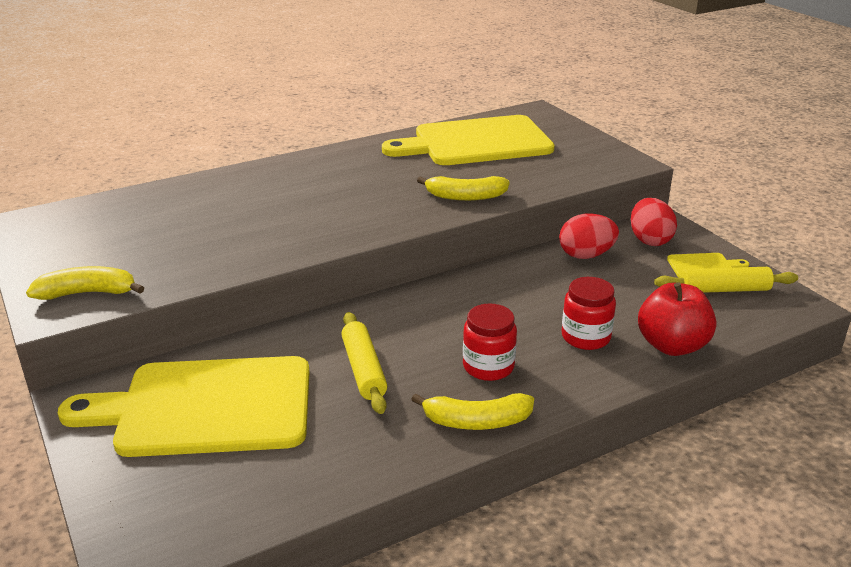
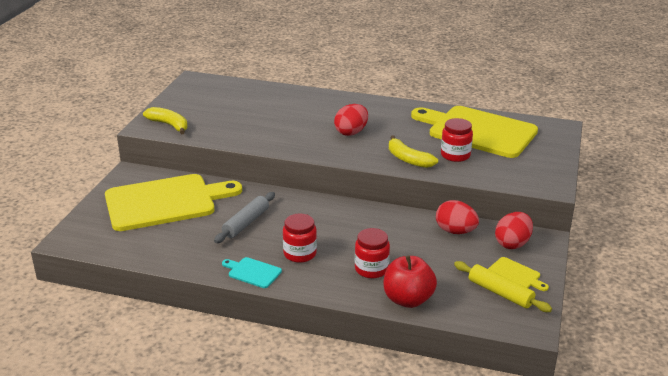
camera: 45 degrees right, 0 degrees up
yellow cutting board [58,356,309,457] -> yellow cutting board turned 120 degrees clockwise [105,174,242,231]
yellow rolling pin [341,312,387,414] -> grey rolling pin [214,192,275,243]
yellow banana [411,393,534,430] -> turquoise cutting board [222,257,282,288]
none -> red egg [334,104,368,136]
none -> red jar [441,118,473,162]

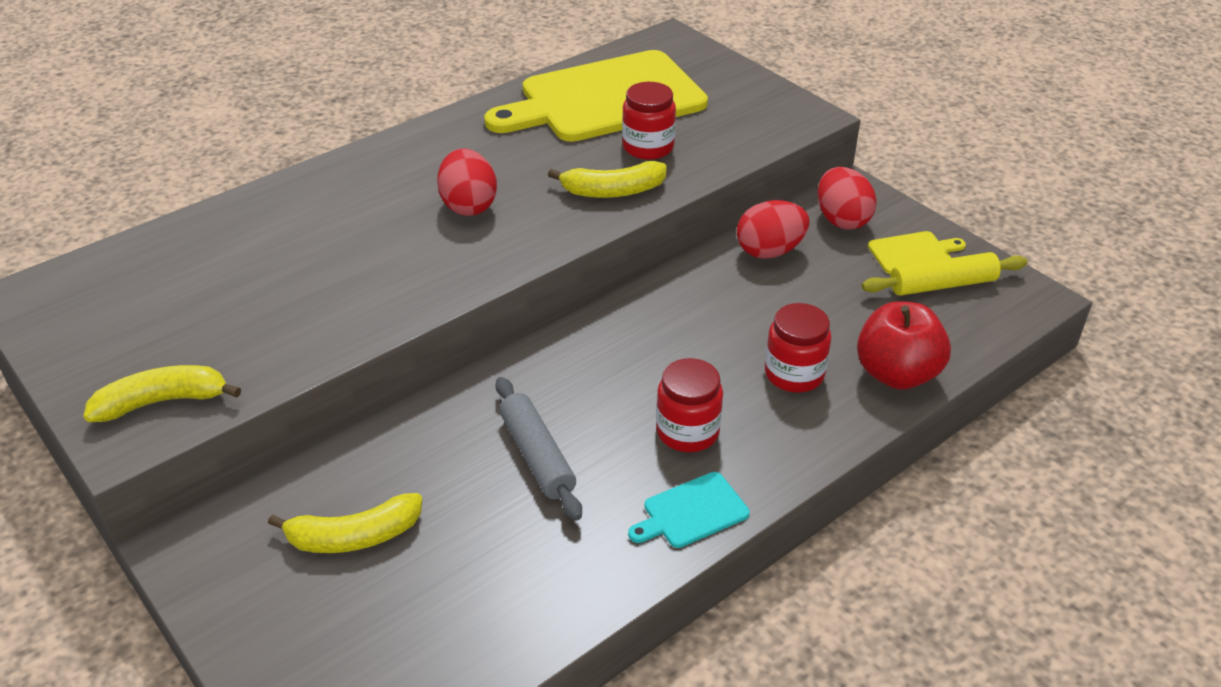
camera: 55 degrees left, 10 degrees up
yellow cutting board [105,174,242,231] -> yellow banana [268,493,422,553]

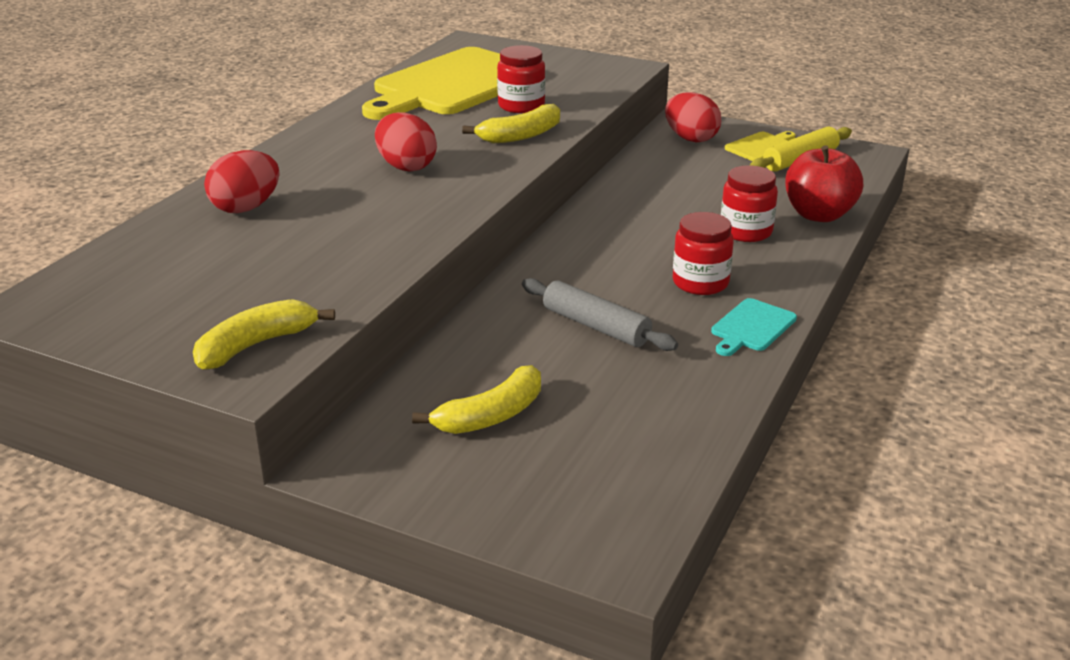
camera: 25 degrees left, 10 degrees down
red egg [737,200,809,259] -> red egg moved to [204,150,279,213]

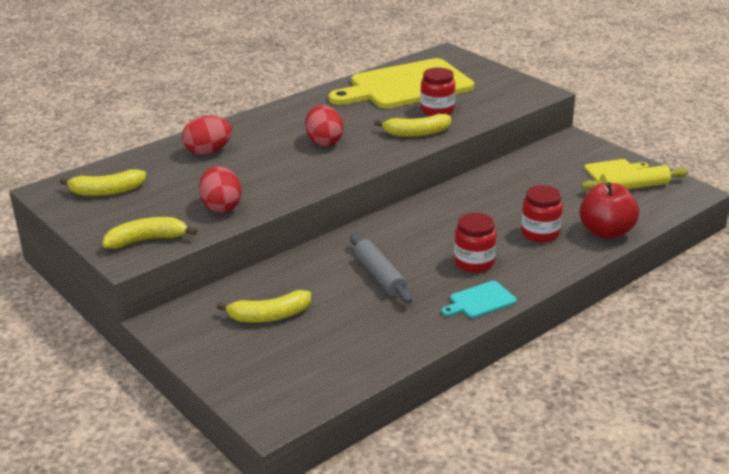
camera: 25 degrees right, 0 degrees up
red egg [665,92,721,143] -> red egg moved to [199,166,242,213]
none -> yellow banana [60,169,146,196]

